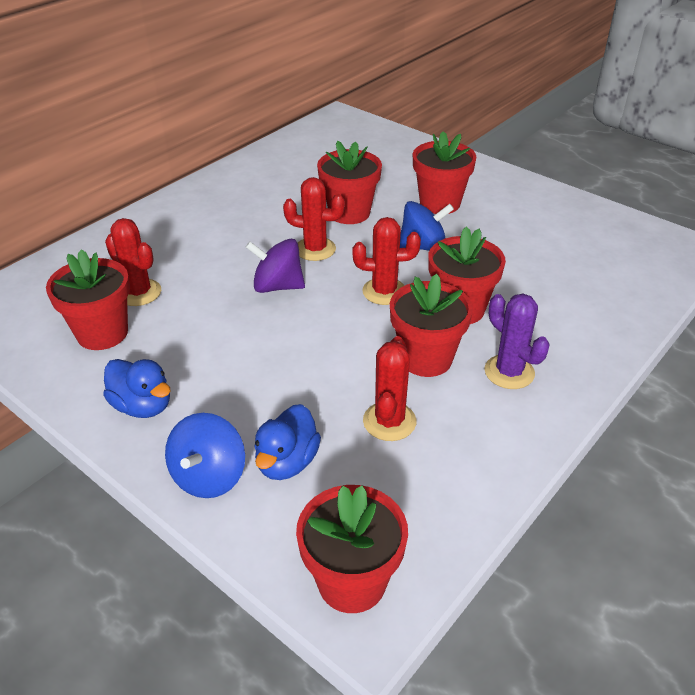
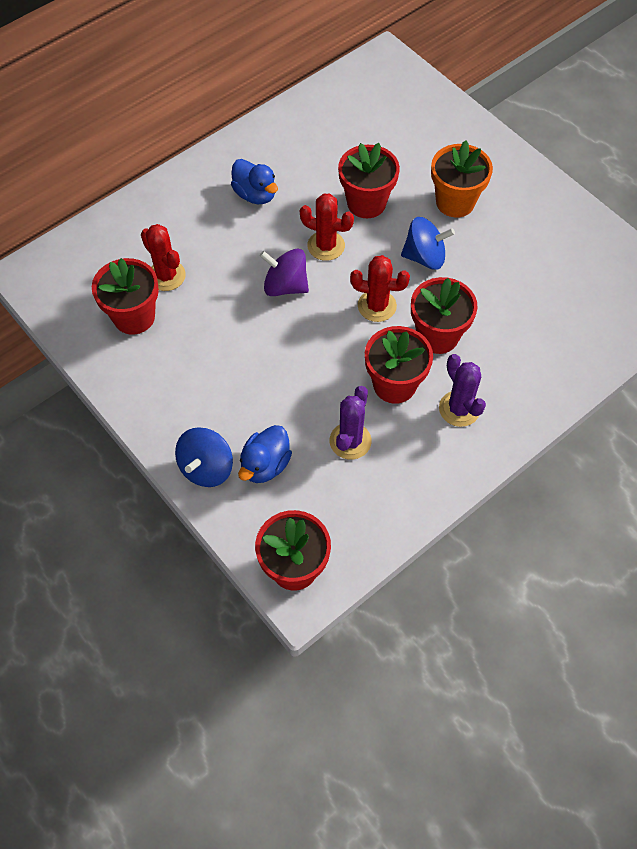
camera: 10 degrees right, 20 degrees up
blue duck [103,359,171,418] -> blue duck moved to [231,159,278,204]
red cactus [363,336,416,441] -> purple cactus [330,386,372,460]
red flower pot [413,131,476,214] -> orange flower pot [431,140,493,218]

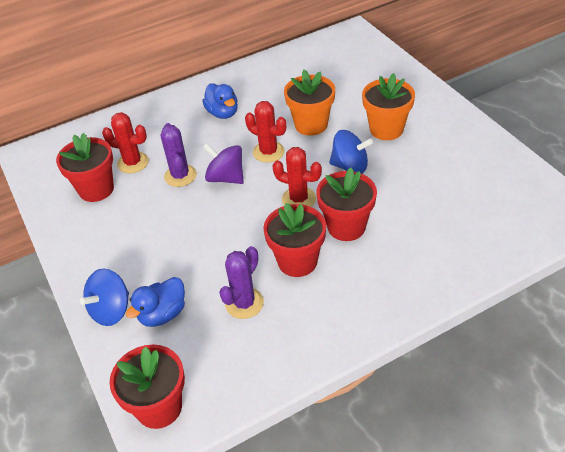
camera: 15 degrees right, 15 degrees down
red cactus [141,224,186,291] -> red cactus turned 45 degrees counterclockwise [102,112,149,173]
red flower pot [338,143,400,218] -> orange flower pot [284,70,335,136]
purple cactus [439,354,486,427] -> purple cactus moved to [161,123,197,187]

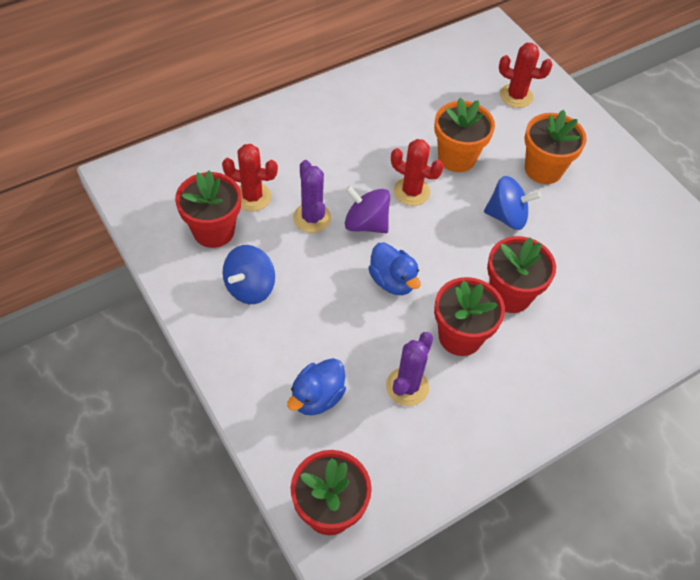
camera: 10 degrees left, 10 degrees up
blue spinning top [80,268,129,326] -> blue spinning top moved to [223,245,275,304]
blue duck [202,84,238,119] -> blue duck moved to [368,242,421,295]
red cactus [272,147,322,207] -> red cactus moved to [499,43,553,108]

